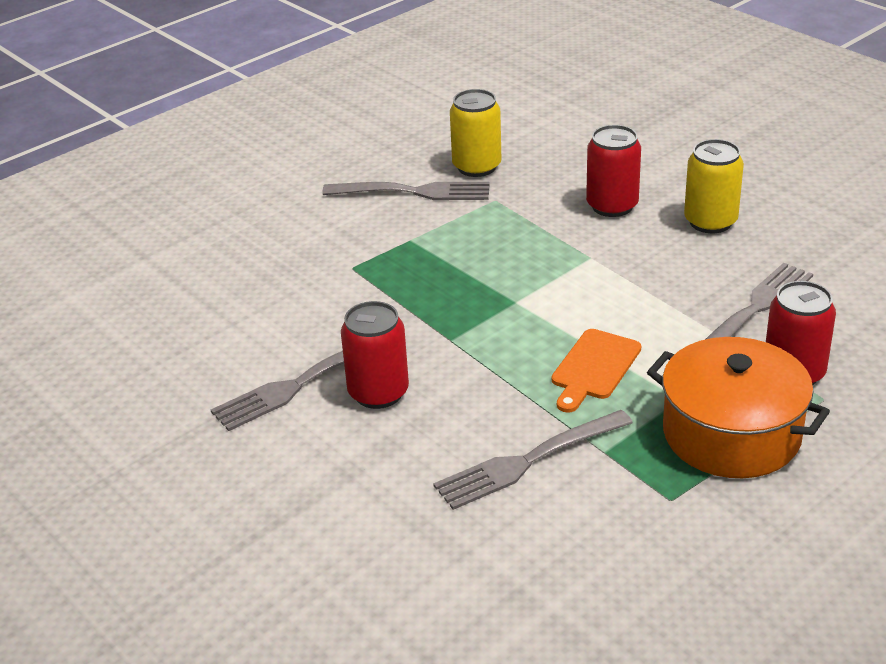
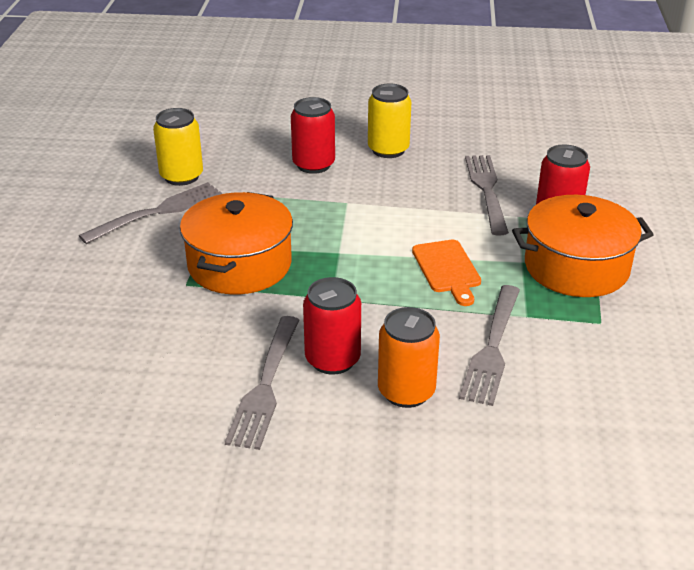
camera: 45 degrees left, 0 degrees up
none -> orange pot [180,192,293,294]
none -> orange can [378,307,440,408]

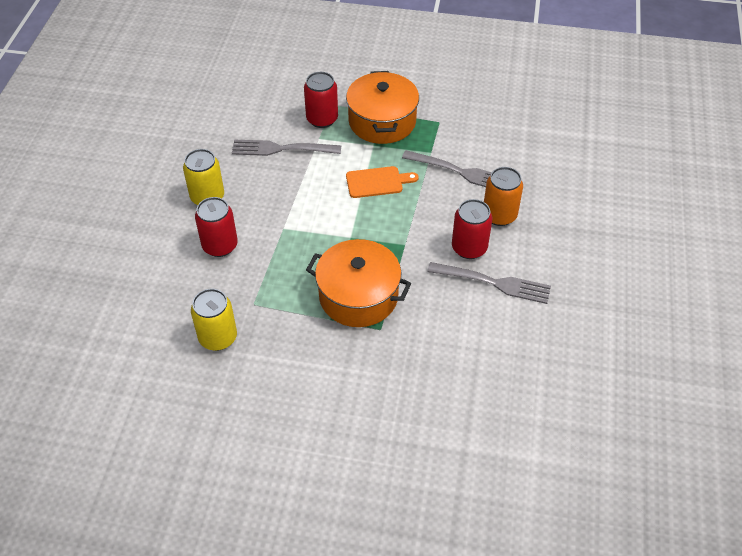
camera: 85 degrees left, 15 degrees up
grey fork [79,182,222,244] -> none

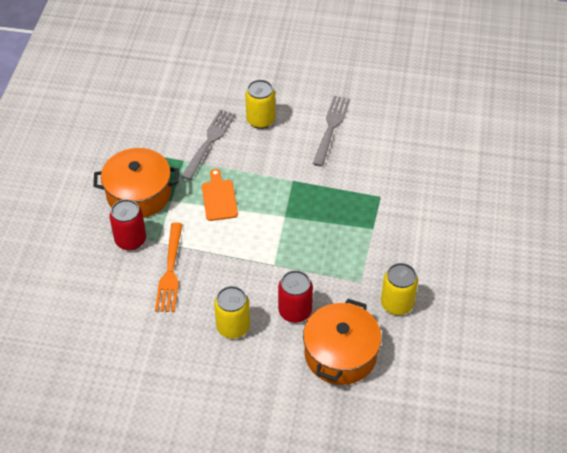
camera: 90 degrees left, 0 degrees up
grey fork [232,140,341,156] -> orange fork [155,222,183,312]
orange pot [306,239,411,327] -> orange pot moved to [303,299,382,385]
red can [452,199,492,259] -> none
orange can [484,167,523,226] -> yellow can [245,80,275,129]

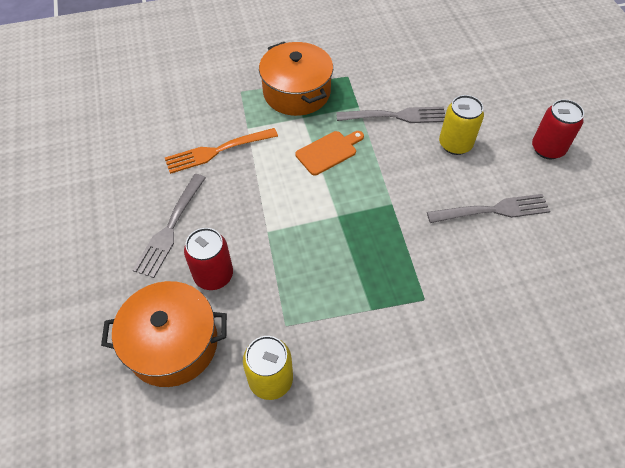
camera: 65 degrees right, 5 degrees up
red can [109,199,146,251] -> red can moved to [532,99,584,159]
yellow can [214,286,250,339] -> grey fork [133,174,206,278]

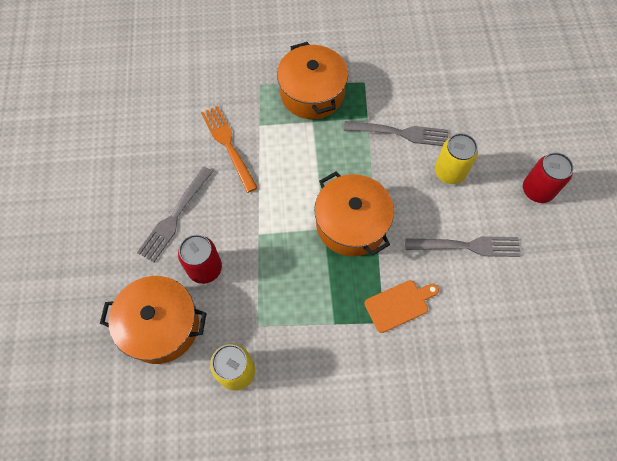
camera: 10 degrees right, 10 degrees up
orange fork [165,128,278,174] -> orange fork turned 75 degrees clockwise [201,106,258,193]
orange cutting board [295,131,364,175] -> orange cutting board moved to [365,280,439,333]
none -> orange pot [314,172,394,256]

